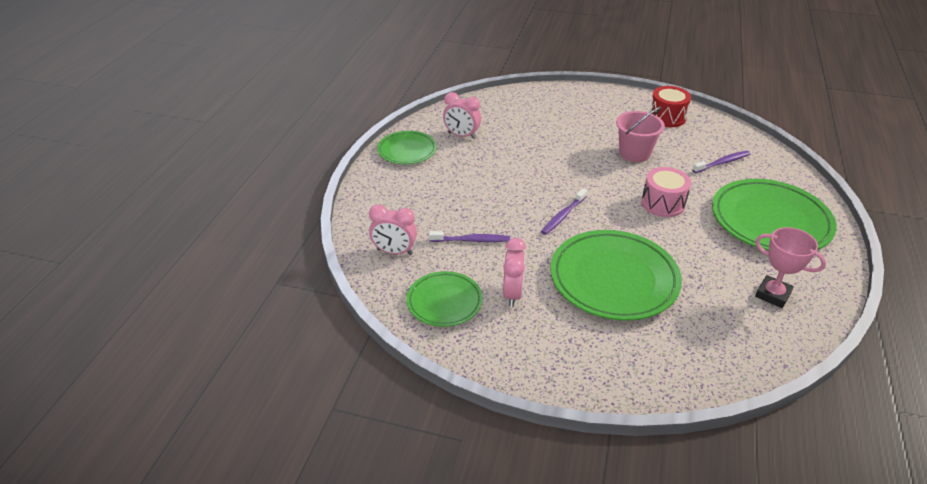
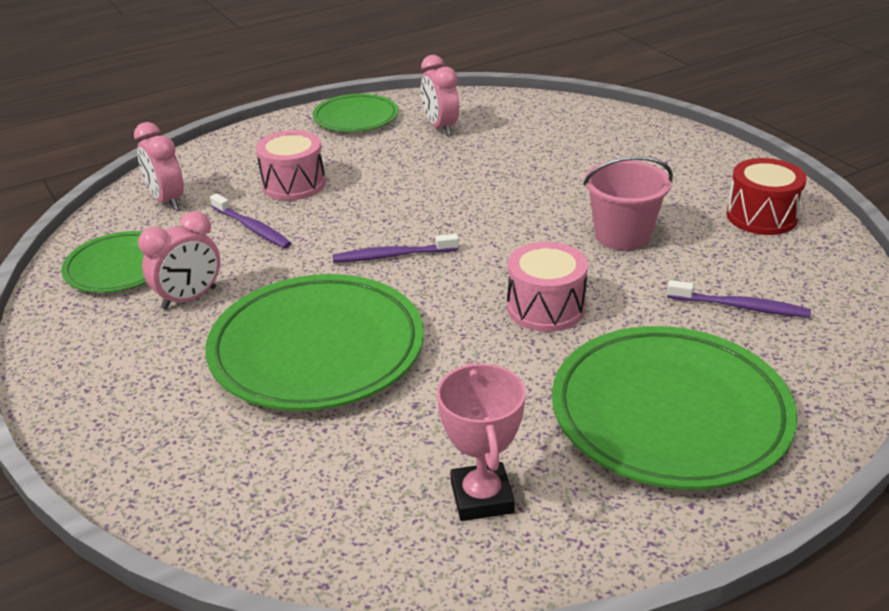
camera: 45 degrees right, 5 degrees down
none -> pink drum [256,130,326,201]

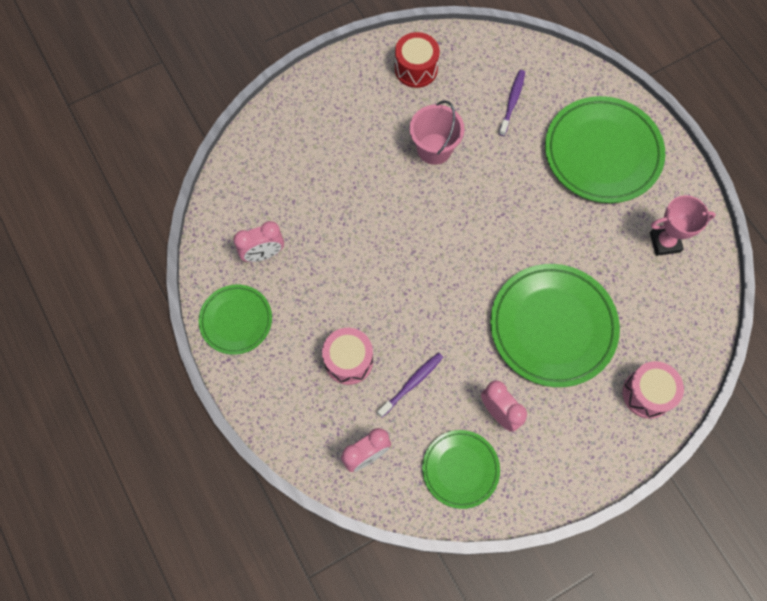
camera: 90 degrees left, 35 degrees up
purple toothbrush [332,234,459,263] -> none
pink drum [507,242,588,332] -> pink drum moved to [623,361,684,419]

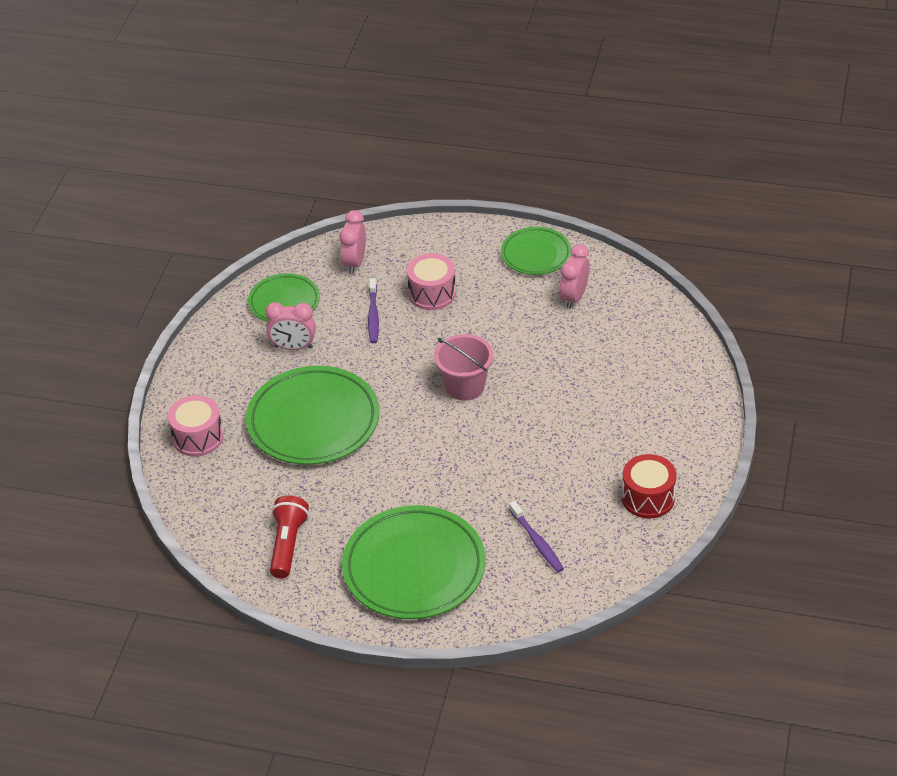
camera: 135 degrees right, 25 degrees down
pink bucket [410,100,465,165] -> pink bucket moved to [434,334,493,401]
pink trophy [650,195,716,256] -> red flashlight [270,495,309,579]

